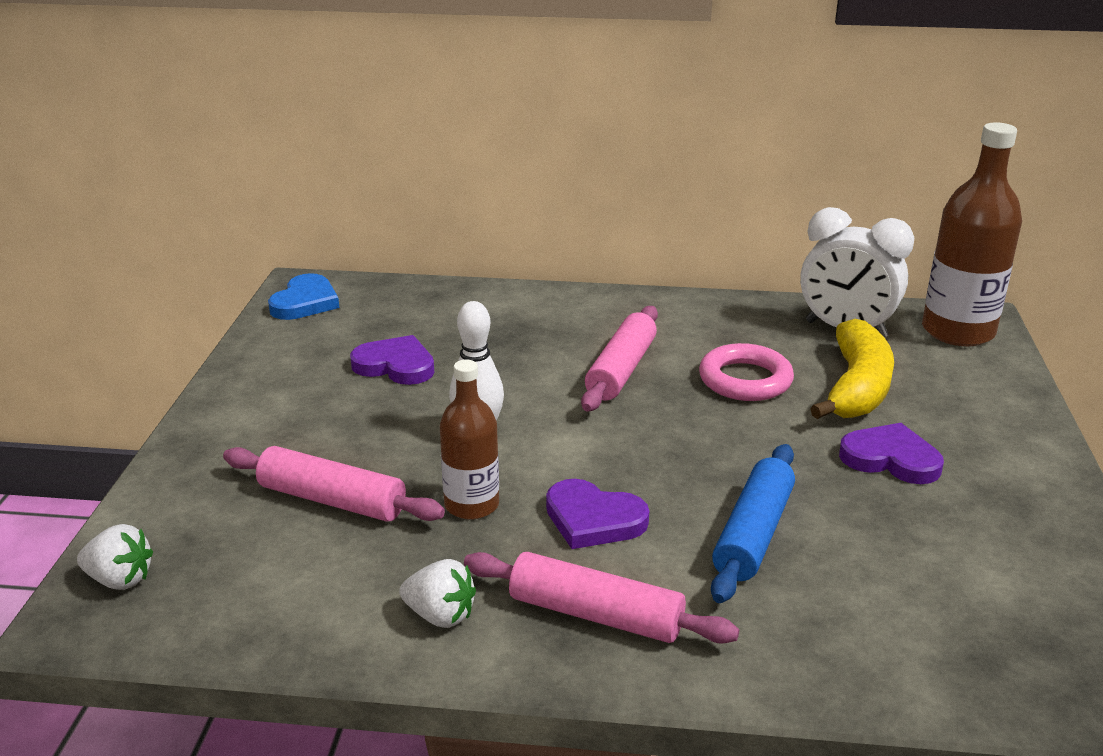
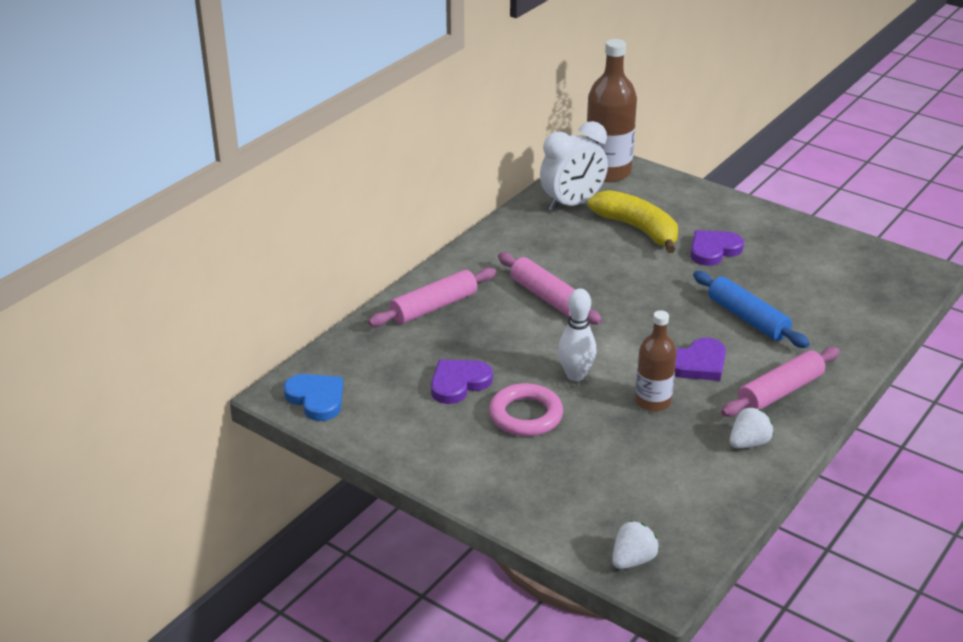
camera: 60 degrees left, 5 degrees up
pink rolling pin [223,446,445,522] -> pink rolling pin moved to [368,268,496,327]
pink ring [699,343,794,401] -> pink ring moved to [489,383,563,436]

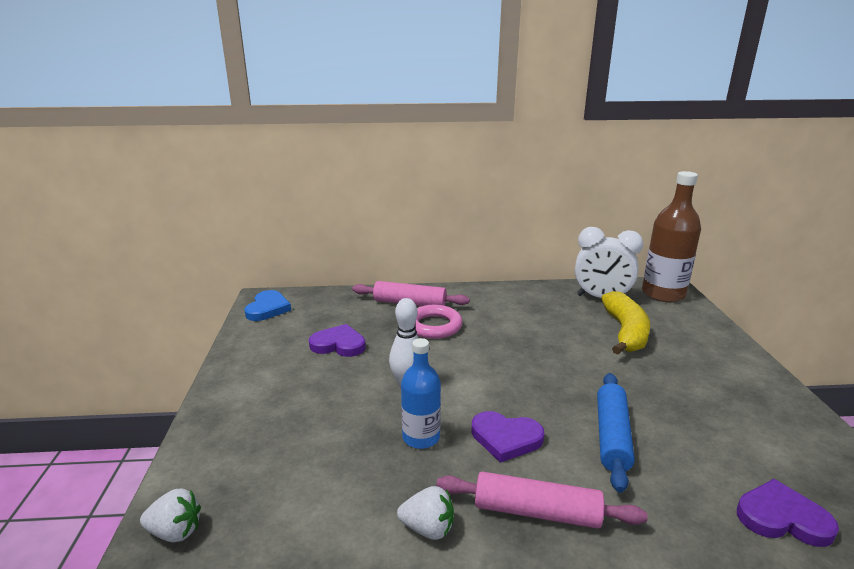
camera: 50 degrees right, 10 degrees down
pink ring [489,383,563,436] -> pink ring moved to [415,305,463,339]
pink rolling pin [498,252,602,325] -> none
brown bottle [635,310,677,412] -> blue bottle [401,338,441,449]
purple heart [691,230,744,266] -> purple heart moved to [737,479,839,547]

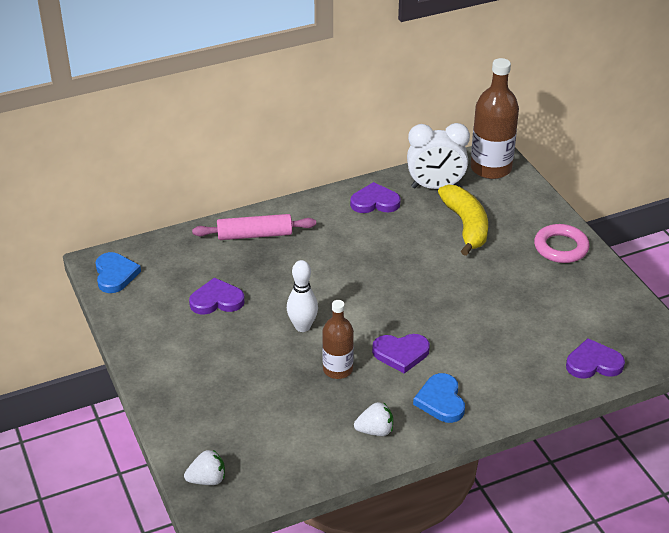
camera: 20 degrees left, 15 degrees up
blue bottle [401,338,441,449] -> brown bottle [322,300,354,379]
pink ring [415,305,463,339] -> pink ring moved to [534,224,589,263]
pink rolling pin [436,472,648,529] -> blue heart [413,373,465,423]
blue rolling pin [597,373,635,493] -> none
none -> purple heart [350,182,401,213]

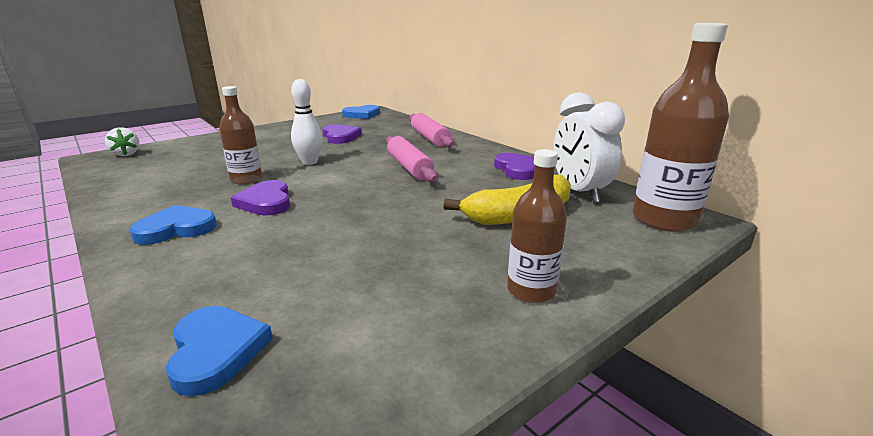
camera: 75 degrees right, 15 degrees down
white strawberry [354,402,393,436] -> none
pink ring [534,224,589,263] -> brown bottle [507,149,567,303]
purple heart [566,338,625,379] -> blue heart [166,306,273,396]
none -> pink rolling pin [386,136,438,182]

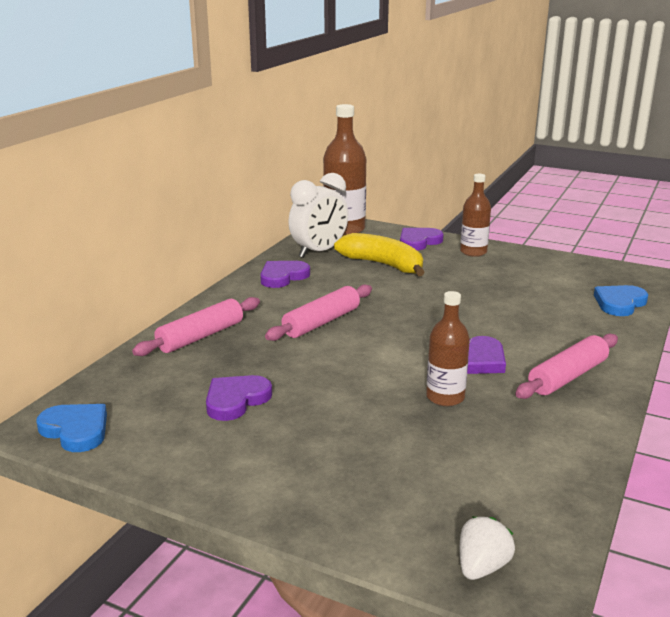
camera: 115 degrees left, 0 degrees up
blue heart [130,205,217,245] -> pink rolling pin [515,333,618,399]
white bowling pin [291,79,323,165] -> none
none -> purple heart [400,228,444,251]

